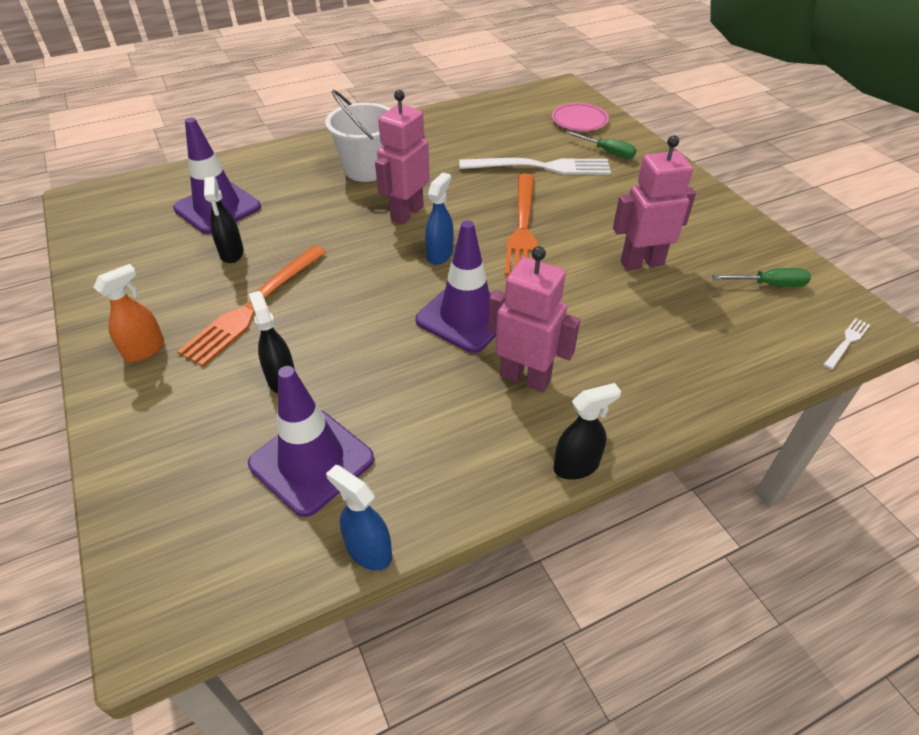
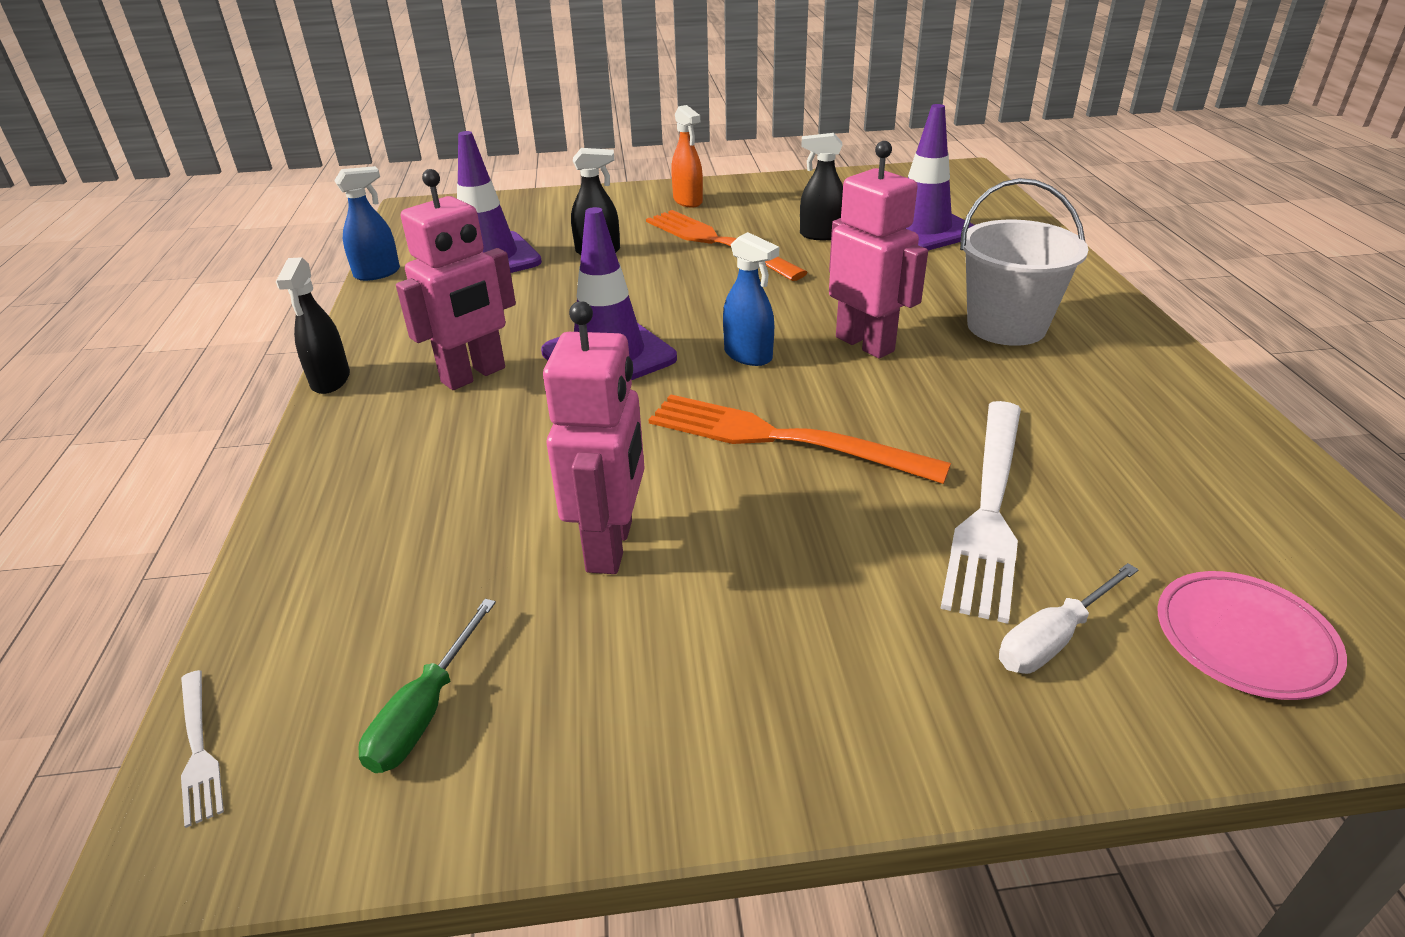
camera: 110 degrees right, 10 degrees down
green screwdriver [565,131,637,159] -> white screwdriver [999,563,1139,674]

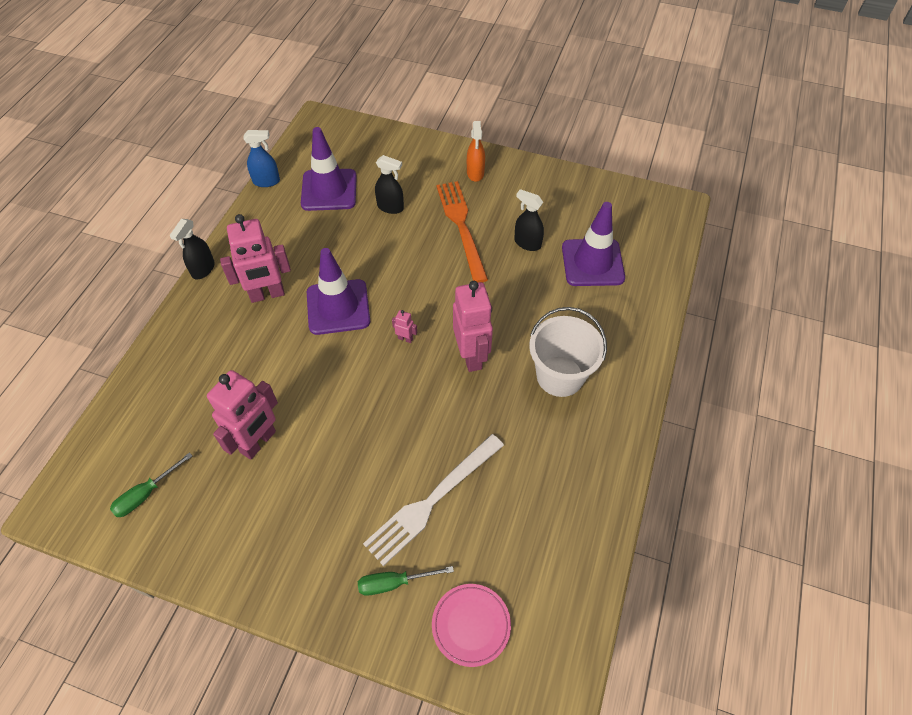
camera: 25 degrees right, 20 degrees up
white fork [181,670,224,828] -> none
orange fork [648,394,951,484] -> none
blue spray bottle [723,232,779,366] -> pink robot [392,310,417,343]
white screwdriver [999,563,1139,674] -> green screwdriver [358,566,454,596]

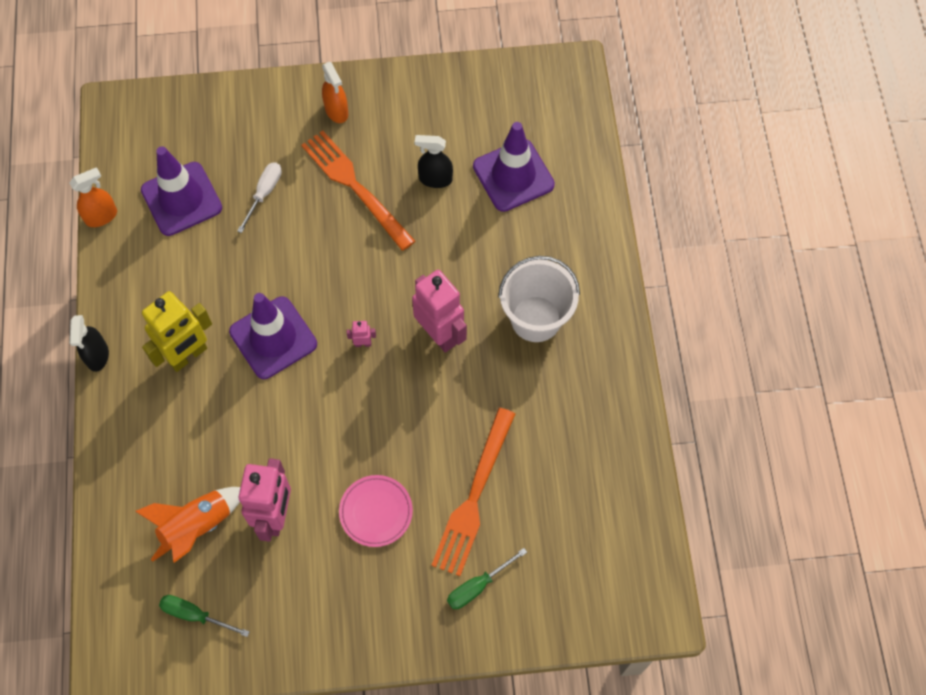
camera: 25 degrees left, 10 degrees up
green screwdriver [110,452,192,517] -> green screwdriver turned 90 degrees clockwise [159,595,250,637]
pink robot [220,214,291,303] -> yellow robot [142,291,212,372]
blue spray bottle [243,130,280,187] -> orange spray bottle [70,167,117,227]
white fork [363,434,504,566] -> orange fork [431,408,515,576]
black spray bottle [375,155,404,214] -> white screwdriver [237,162,282,233]
pink plate [432,584,511,667] -> pink plate moved to [339,475,413,547]
none -> orange rocket [135,487,240,563]

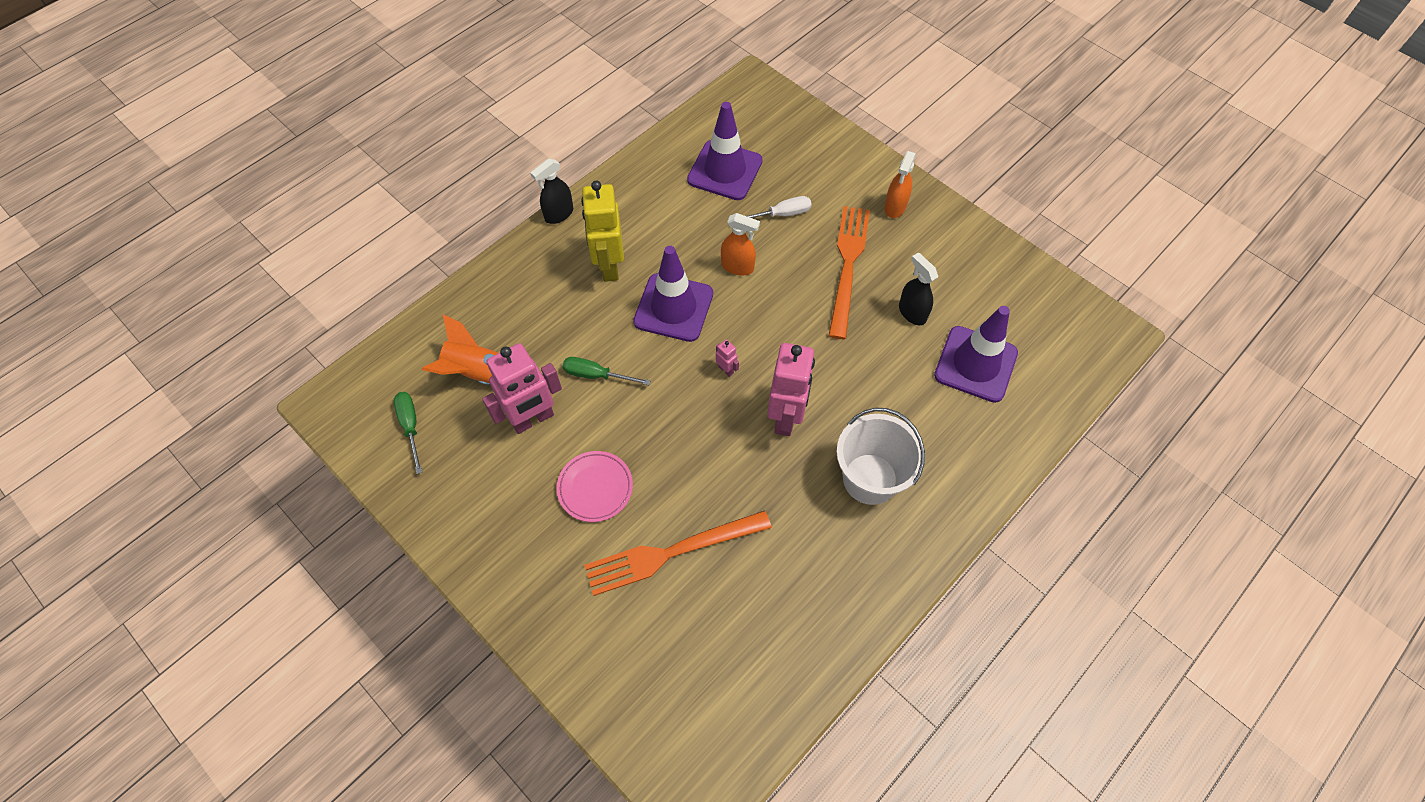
camera: 50 degrees right, 5 degrees down
orange spray bottle [70,167,117,227] -> orange spray bottle moved to [721,213,760,276]
yellow robot [142,291,212,372] -> yellow robot turned 75 degrees clockwise [581,181,624,282]
green screwdriver [447,548,527,609] -> green screwdriver moved to [563,357,650,385]

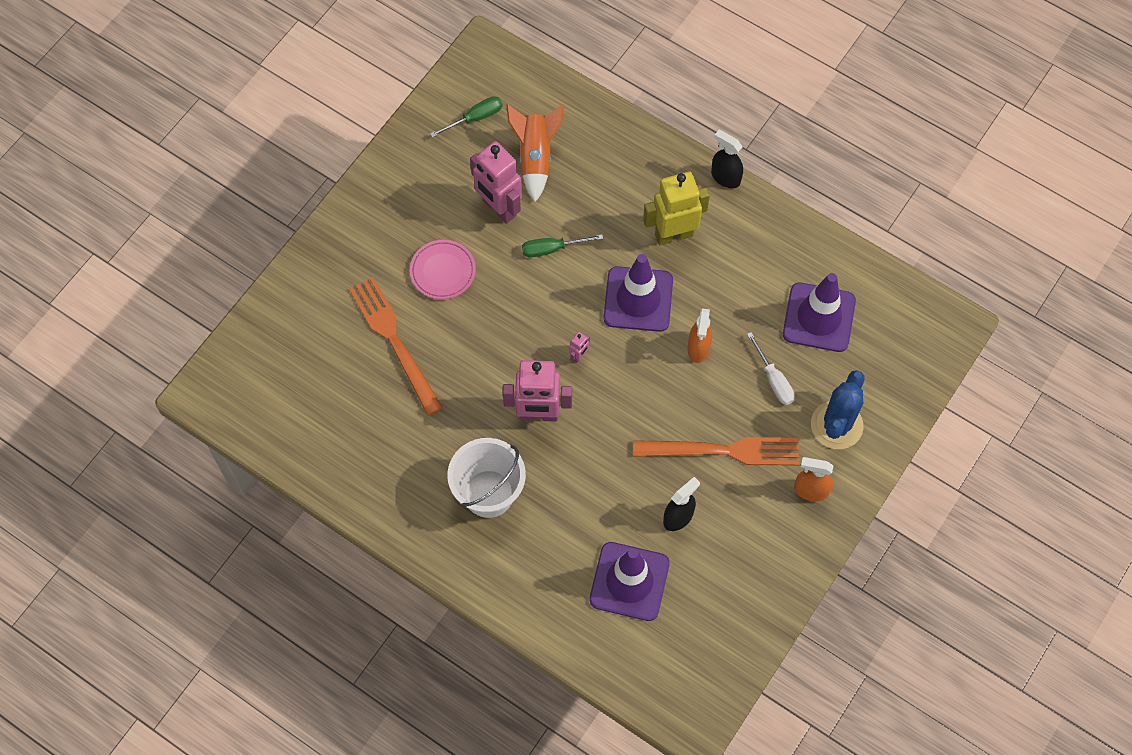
camera: 80 degrees right, 5 degrees up
green screwdriver [563,357,650,385] -> green screwdriver turned 105 degrees counterclockwise [522,234,603,257]
none -> blue cactus [811,370,865,449]

